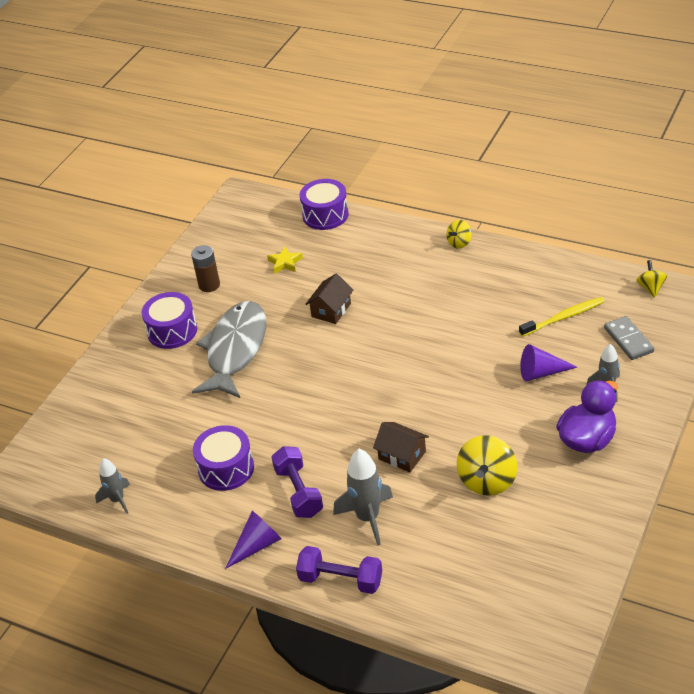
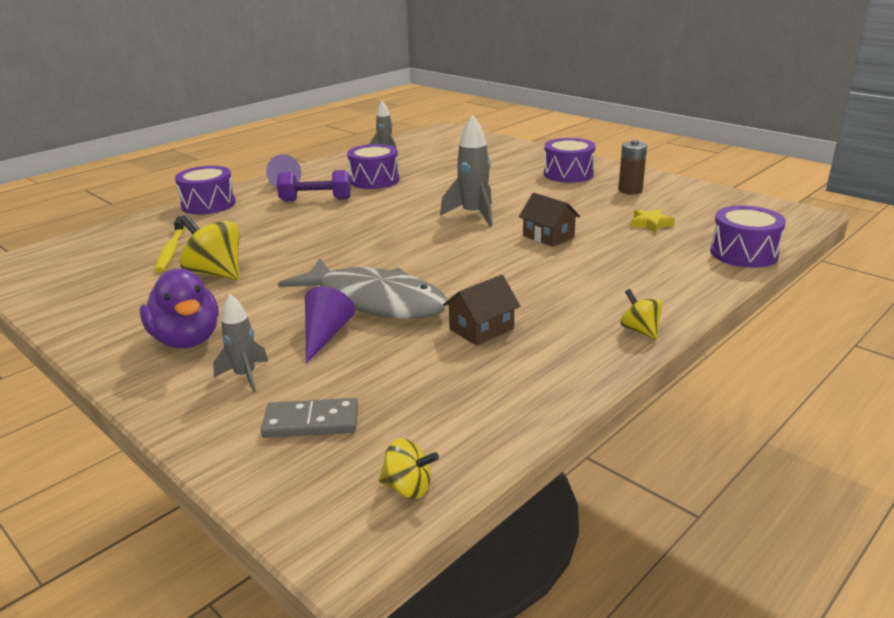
camera: 105 degrees right, 15 degrees down
grey fish [192,301,266,398] -> grey fish moved to [278,258,447,319]
purple dumbbell [296,546,382,594] -> purple drum [175,166,236,215]
grey rocket [333,449,393,546] -> grey rocket moved to [440,115,492,227]
brown house [373,422,429,472] -> brown house moved to [443,275,520,346]
yellow toothbrush [519,297,605,337] -> yellow toothbrush moved to [155,216,186,272]

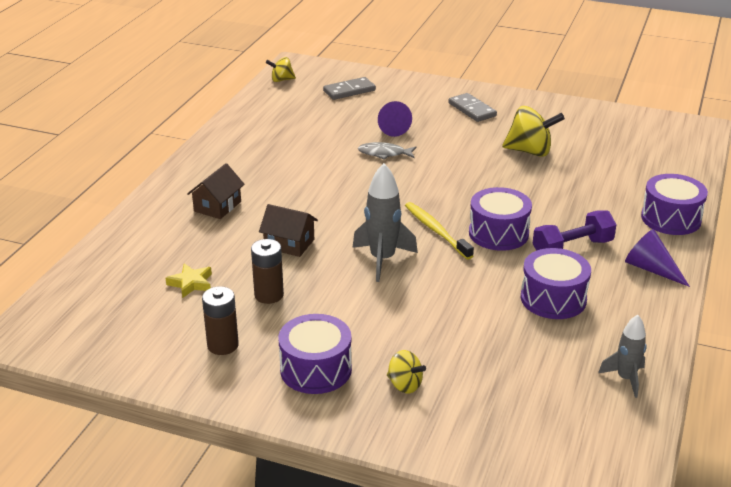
camera: 155 degrees right, 5 degrees up
purple duck [140,269,219,348] -> grey domino [448,93,497,122]
yellow toothbrush [155,216,186,272] -> yellow toothbrush moved to [405,202,474,260]
grey rocket [213,294,269,392] -> none
grey fish [278,258,447,319] -> grey fish [358,142,416,160], size x0.43
brown house [443,275,520,346] -> brown house moved to [187,163,245,219]
yellow spinning top [620,289,663,339] -> yellow spinning top moved to [387,350,426,393]
purple drum [710,206,786,268] -> purple drum moved to [469,187,532,251]
none -> brown battery [251,239,284,304]

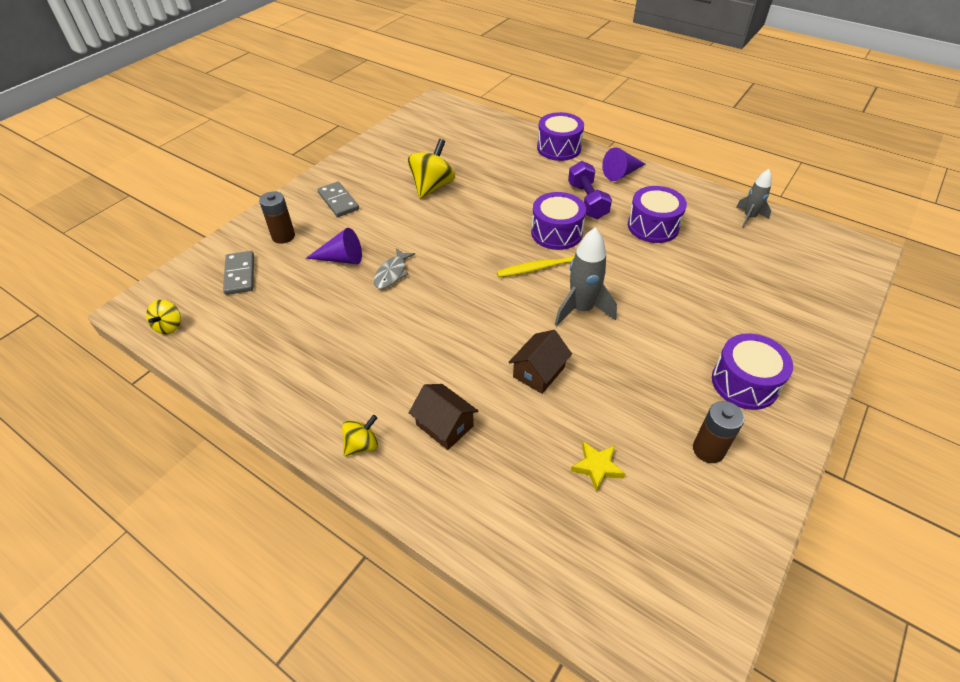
camera: 75 degrees left, 15 degrees up
brown battery [251,239,284,304] -> brown battery moved to [259,191,295,244]
yellow spinning top [387,350,426,393] -> yellow spinning top moved to [342,415,378,456]
grey domino [448,93,497,122] -> grey domino turned 75 degrees clockwise [317,181,359,217]

